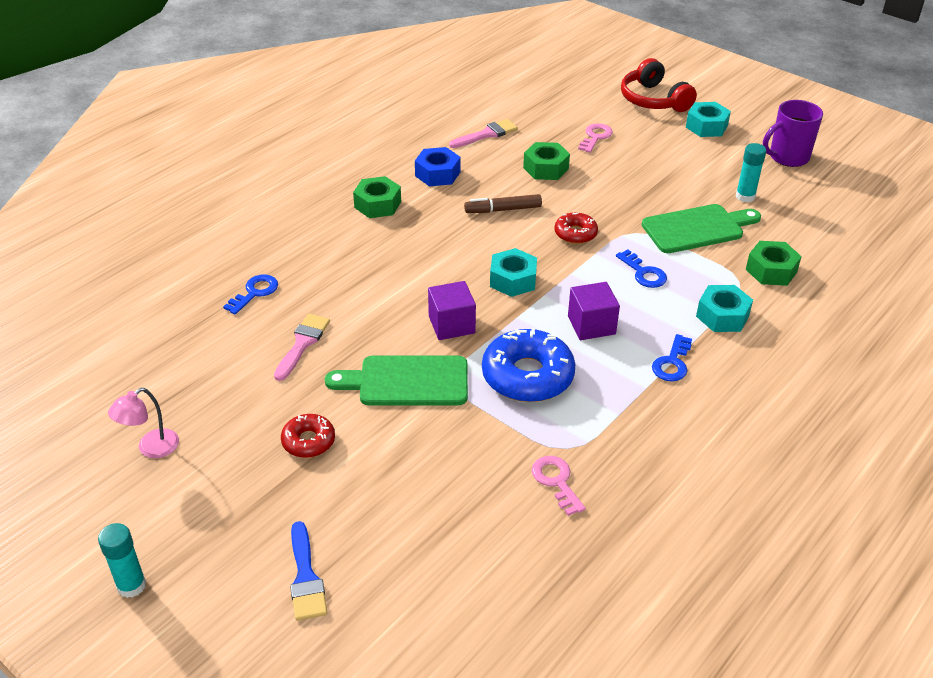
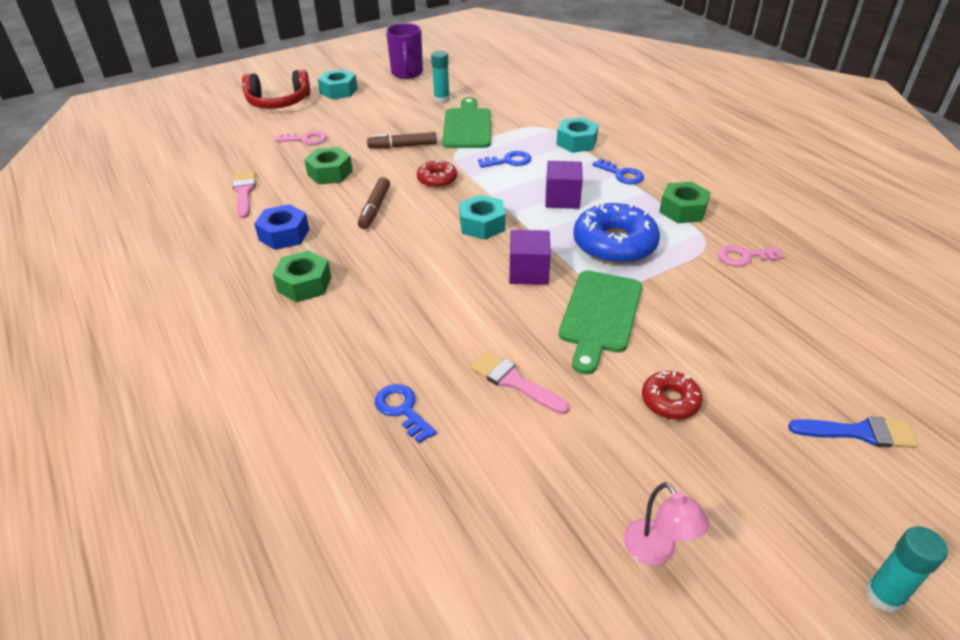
camera: 70 degrees left, 0 degrees up
pink key [578,123,613,153] -> pink key turned 135 degrees clockwise [275,131,327,145]
green nut [746,241,802,286] -> green nut moved to [659,182,711,223]
none -> brown marker [367,132,437,148]

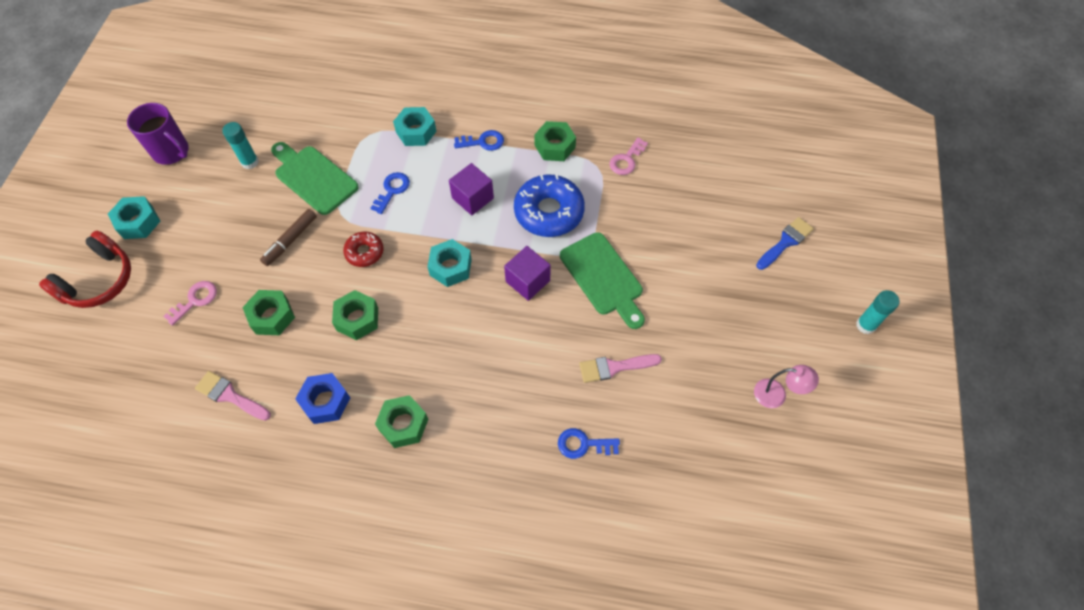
camera: 50 degrees left, 20 degrees up
brown marker [358,177,390,229] -> green nut [332,290,378,340]
red donut [642,371,703,420] -> none

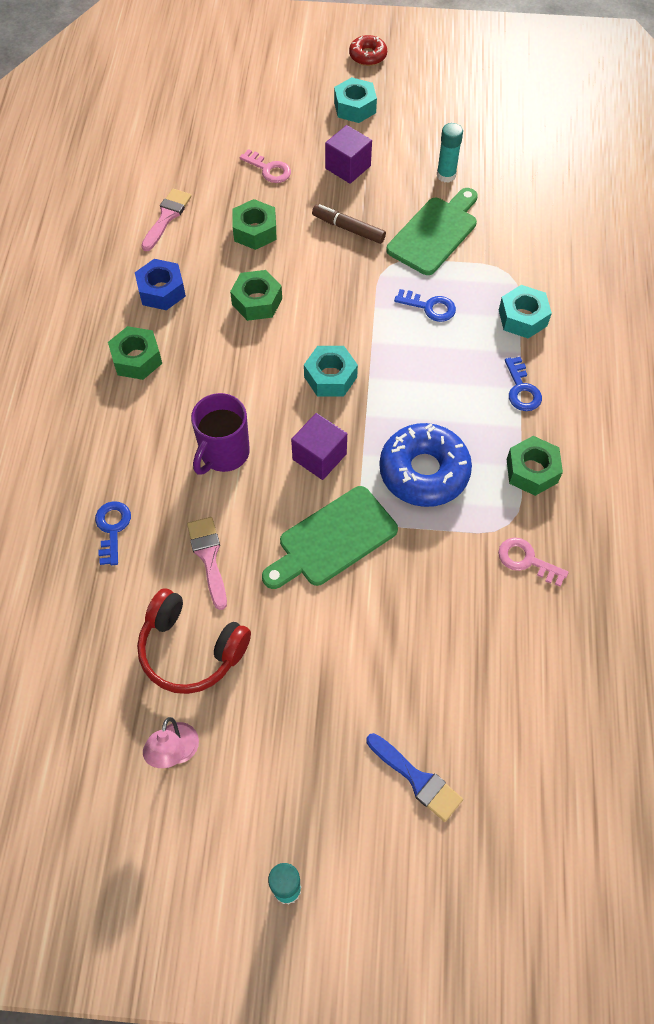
camera: 85 degrees right, 0 degrees up
red headphones [39,231,131,308] -> red headphones moved to [137,588,251,694]
purple mug [127,103,189,165] -> purple mug moved to [191,393,250,475]
red donut [343,231,384,267] -> red donut moved to [349,35,387,66]
purple cube [449,163,494,215] -> purple cube moved to [325,125,372,184]

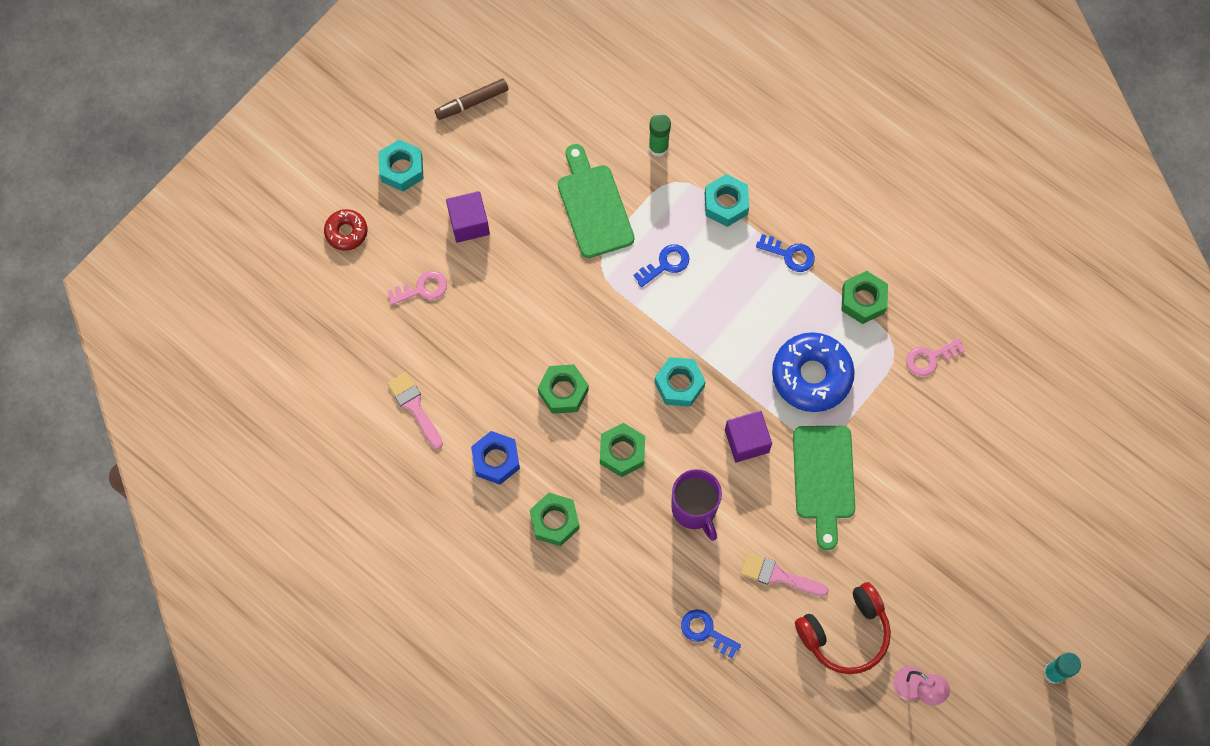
camera: 55 degrees left, 10 degrees up
green nut [233,199,277,250] -> green nut moved to [600,423,645,477]
brown marker [312,204,386,244] -> brown marker moved to [435,79,509,120]
red donut [349,35,387,66] -> red donut moved to [324,209,368,251]
blue brush [366,733,463,822] -> none
turquoise glue stick [437,123,463,183] -> none
none -> green glue stick [649,114,671,157]

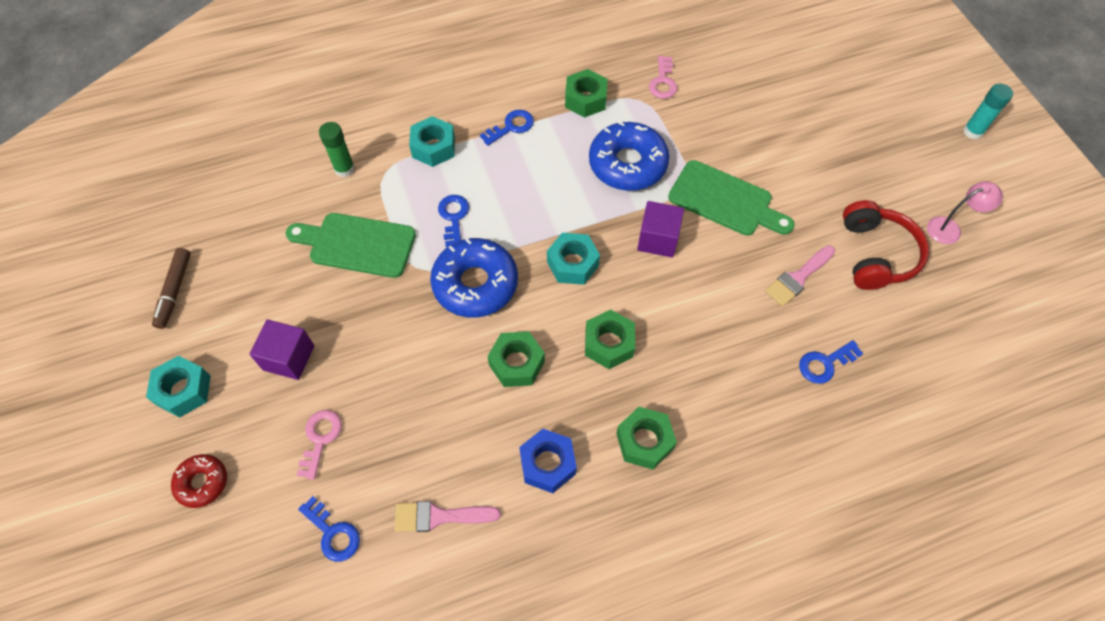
camera: 60 degrees left, 10 degrees down
purple mug [671,469,722,541] -> none
none -> blue key [298,496,360,562]
none -> blue donut [430,238,518,318]

